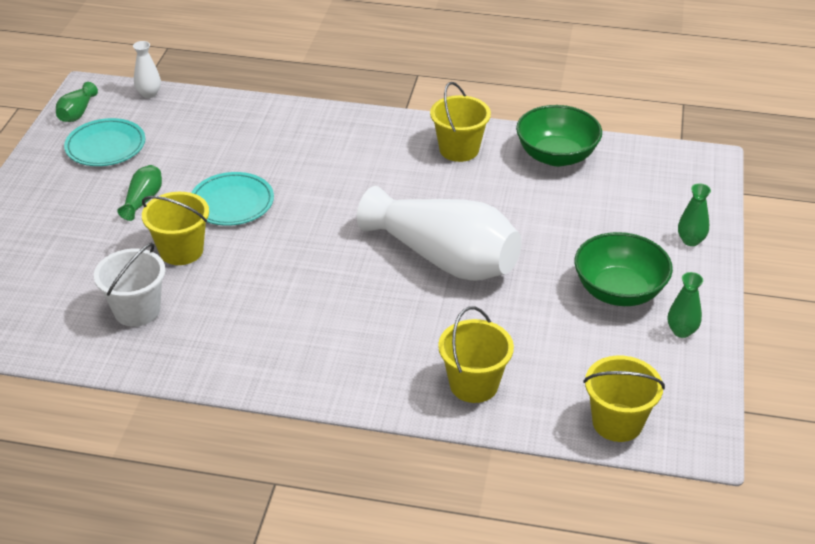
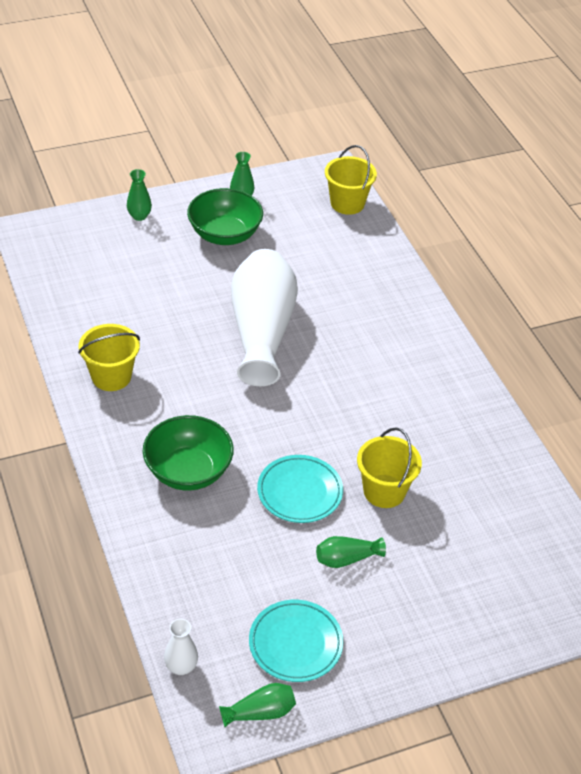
camera: 125 degrees left, 5 degrees up
white bucket [94,243,166,327] -> none
yellow bucket [438,306,514,403] -> none
green bowl [516,105,602,166] -> green bowl moved to [143,415,234,491]

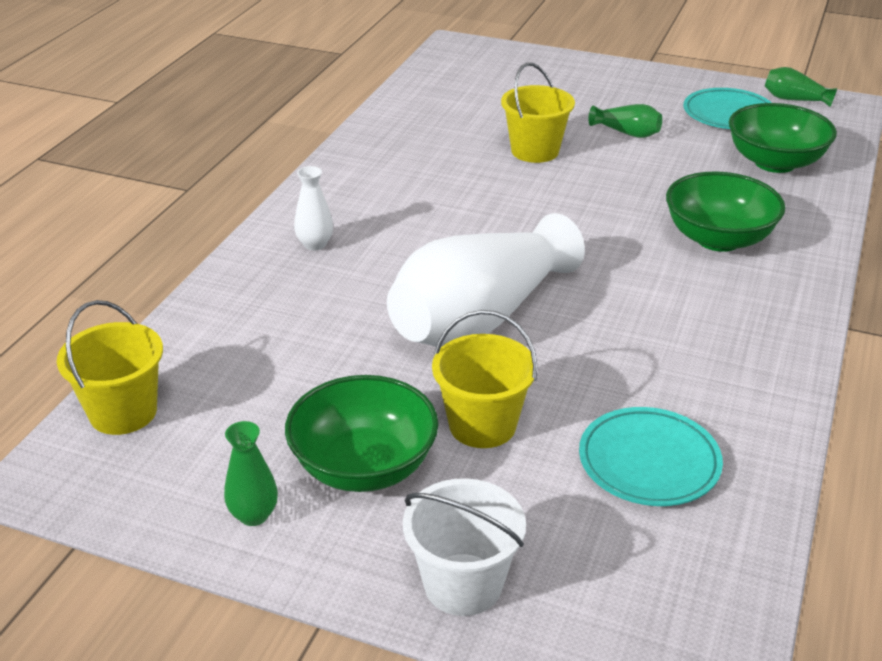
camera: 135 degrees left, 10 degrees down
yellow bucket [78,324,140,391] -> yellow bucket moved to [432,310,538,448]
green vase [127,169,152,221] -> white bucket [403,478,526,616]
white vase [164,619,198,675] -> white vase moved to [294,166,333,251]
turquoise plate [257,455,343,523] -> turquoise plate moved to [579,407,723,506]
none -> green bowl [729,103,837,173]

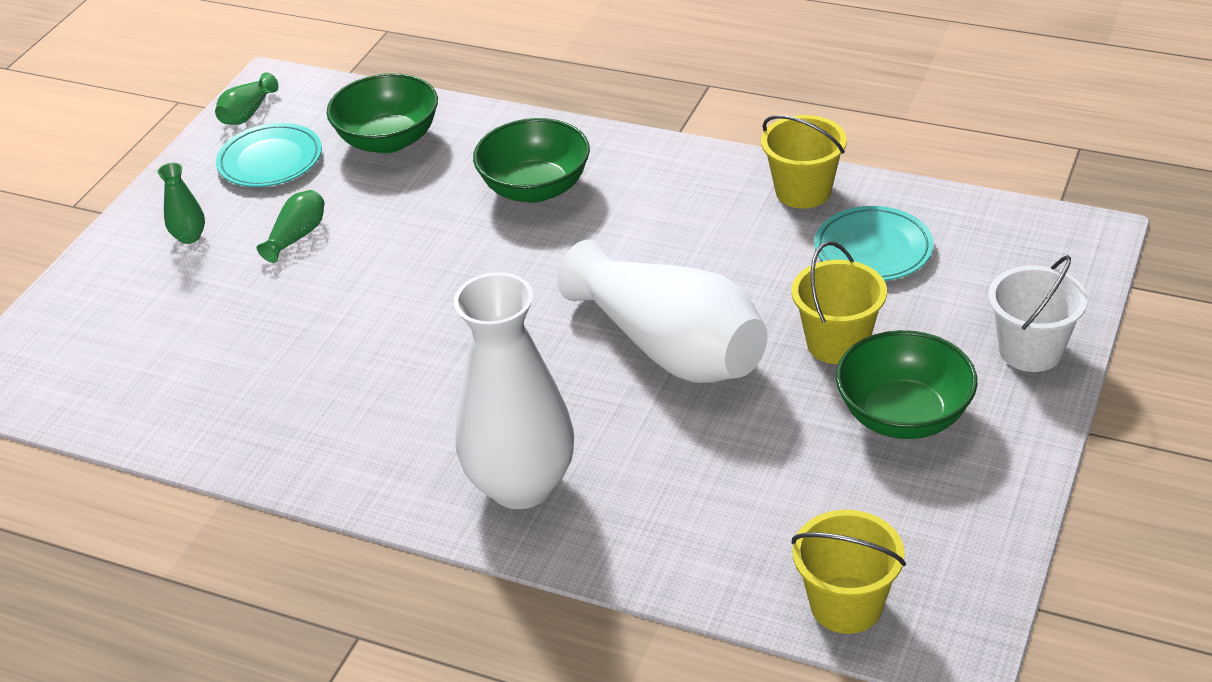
camera: 85 degrees left, 5 degrees up
green vase [224,421,278,526] -> green vase moved to [157,163,205,244]
white vase [294,166,333,251] -> white vase [454,272,574,509], size x2.48
yellow bucket [501,62,575,163] -> yellow bucket moved to [761,115,847,209]

